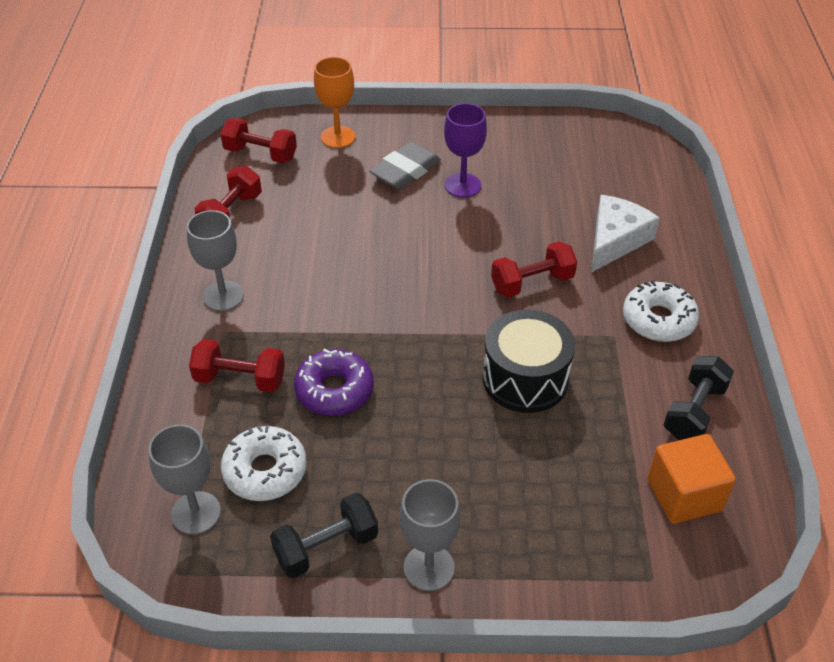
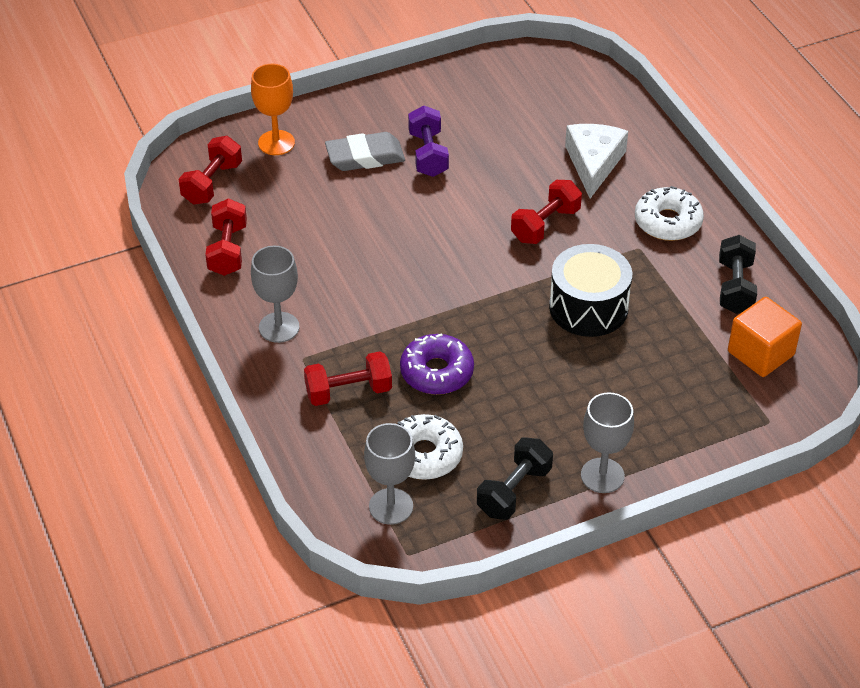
camera: 25 degrees left, 0 degrees up
red dumbbell [221,118,297,163] -> red dumbbell turned 60 degrees counterclockwise [179,136,242,205]
grey eraser [369,142,441,189] -> grey eraser turned 60 degrees clockwise [325,132,405,171]
purple goblet [444,103,487,198] -> purple dumbbell [408,105,449,177]

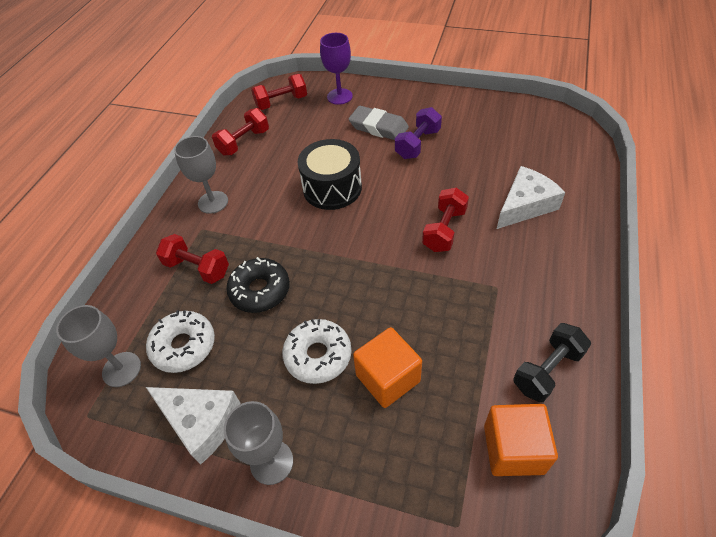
camera: 45 degrees right, 5 degrees up
orange goblet [251,64,295,155] -> purple goblet [320,33,353,105]
purple donut [400,333,474,395] -> black donut [226,257,290,313]
black dumbbell [477,438,553,520] -> white cheese [146,387,240,465]
red dumbbell [511,180,582,244] -> red dumbbell turned 60 degrees counterclockwise [422,188,469,252]
black drum [549,244,632,337] -> black drum moved to [297,139,362,210]
white donut [635,186,704,241] -> white donut moved to [282,319,351,384]
none -> orange cube [353,327,422,408]

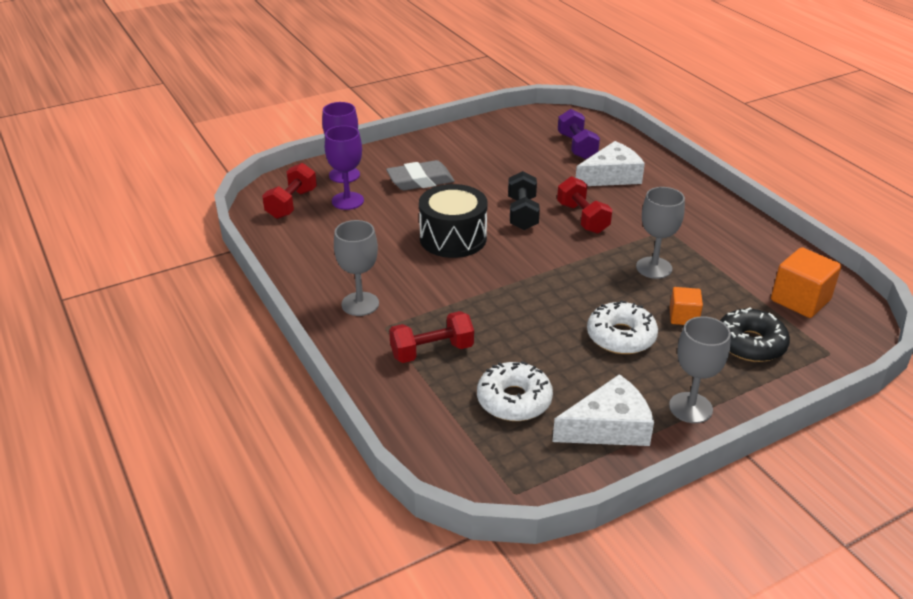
camera: 50 degrees left, 15 degrees down
grey goblet [56,305,141,387] -> grey goblet moved to [636,187,685,279]
red dumbbell [212,108,269,156] -> none
black donut [226,257,290,313] -> black donut moved to [720,307,790,362]
orange cube [353,327,422,408] -> orange cube [669,287,703,325], size x0.60
purple dumbbell [395,107,442,159] -> purple dumbbell moved to [558,109,600,159]
white cheese [497,166,565,229] -> white cheese turned 60 degrees clockwise [576,141,645,186]
black dumbbell [513,323,591,402] -> black dumbbell moved to [508,171,540,230]
none -> purple goblet [325,125,364,210]

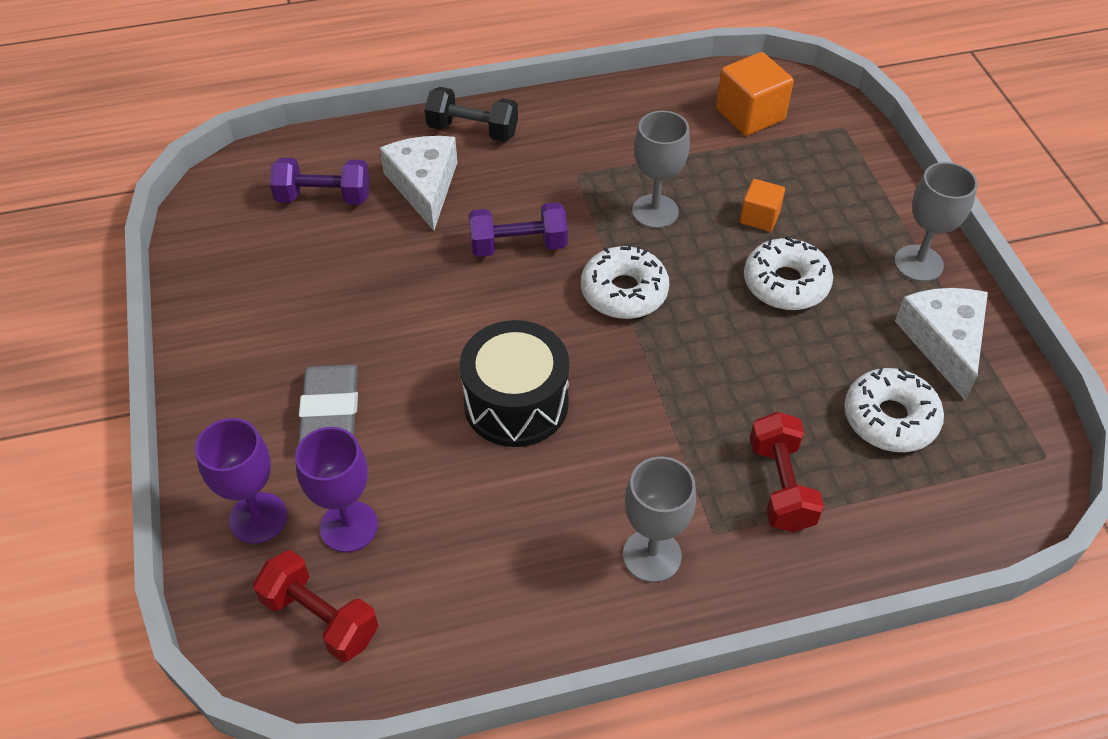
camera: 75 degrees left, 15 degrees up
black dumbbell [508,171,540,230] -> black dumbbell moved to [425,87,518,142]
red dumbbell [557,176,613,234] -> purple dumbbell [469,202,568,257]
black donut [720,307,790,362] -> none
none -> white donut [581,244,669,319]

